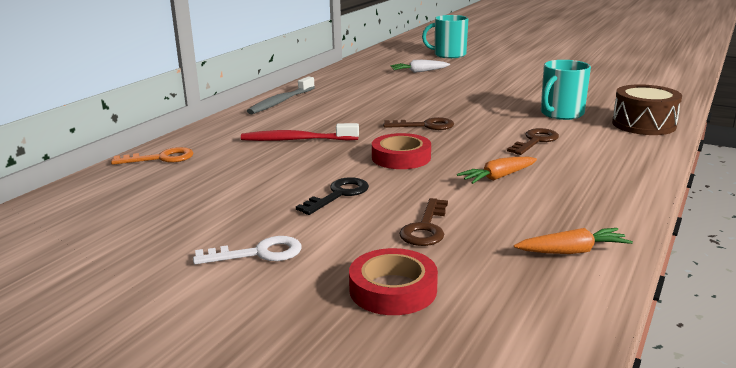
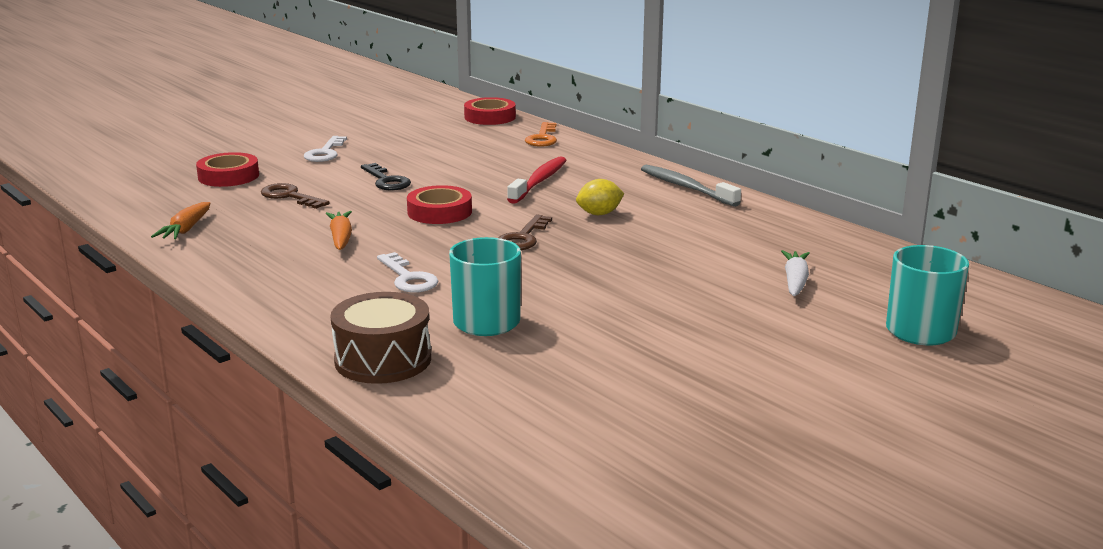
camera: 110 degrees right, 0 degrees up
brown key [507,128,559,155] -> white key [377,252,438,293]
none -> red tape [464,97,516,125]
none -> yellow lemon [576,179,624,215]

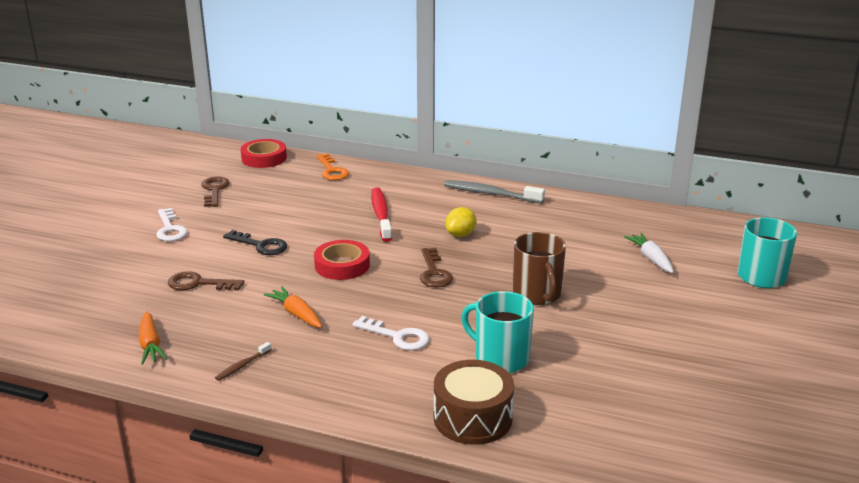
camera: 30 degrees left, 5 degrees up
red tape [196,152,259,187] -> none
none -> brown key [201,177,229,207]
none -> brown toothbrush [215,342,272,381]
none -> brown mug [513,232,566,305]

